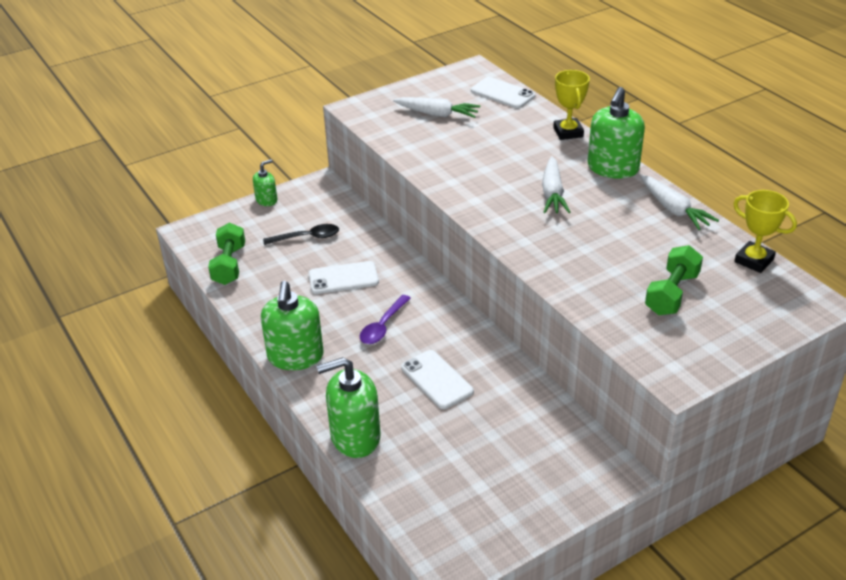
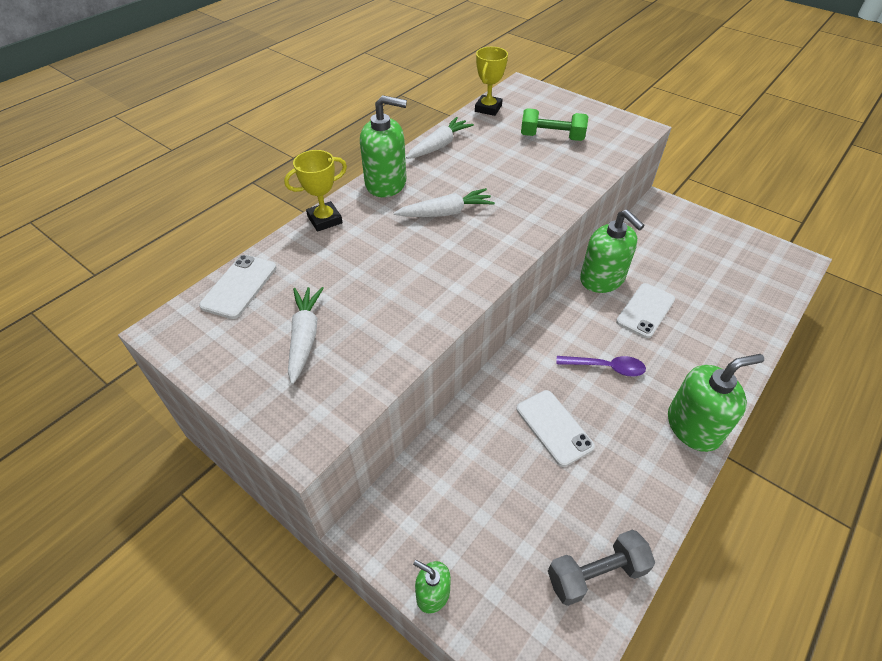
camera: 110 degrees left, 10 degrees up
green dumbbell [208,223,245,285] -> grey dumbbell [548,530,655,606]
black spoon [263,224,339,245] -> none
green soap dispenser [317,357,380,458] -> green soap dispenser moved to [580,209,645,293]

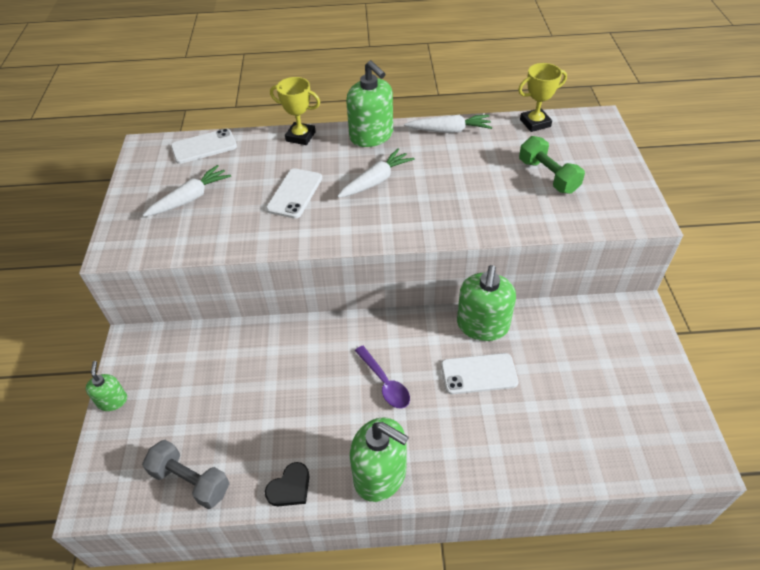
camera: 50 degrees right, 0 degrees up
white carrot [394,188,495,217] -> white carrot turned 75 degrees counterclockwise [337,148,415,198]
white phone [516,390,595,467] -> white phone moved to [266,168,322,219]
none -> black heart [265,462,309,506]

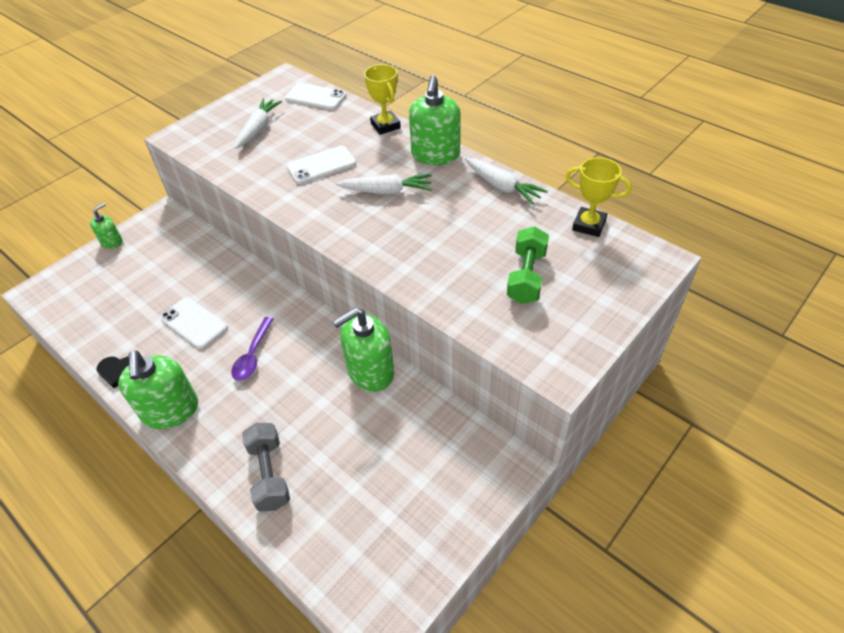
camera: 45 degrees right, 0 degrees up
grey dumbbell [142,440,230,509] -> grey dumbbell moved to [242,423,290,511]
white carrot [143,165,231,217] -> white carrot turned 75 degrees counterclockwise [235,98,282,148]
white phone [441,353,519,394] -> white phone moved to [160,297,228,349]

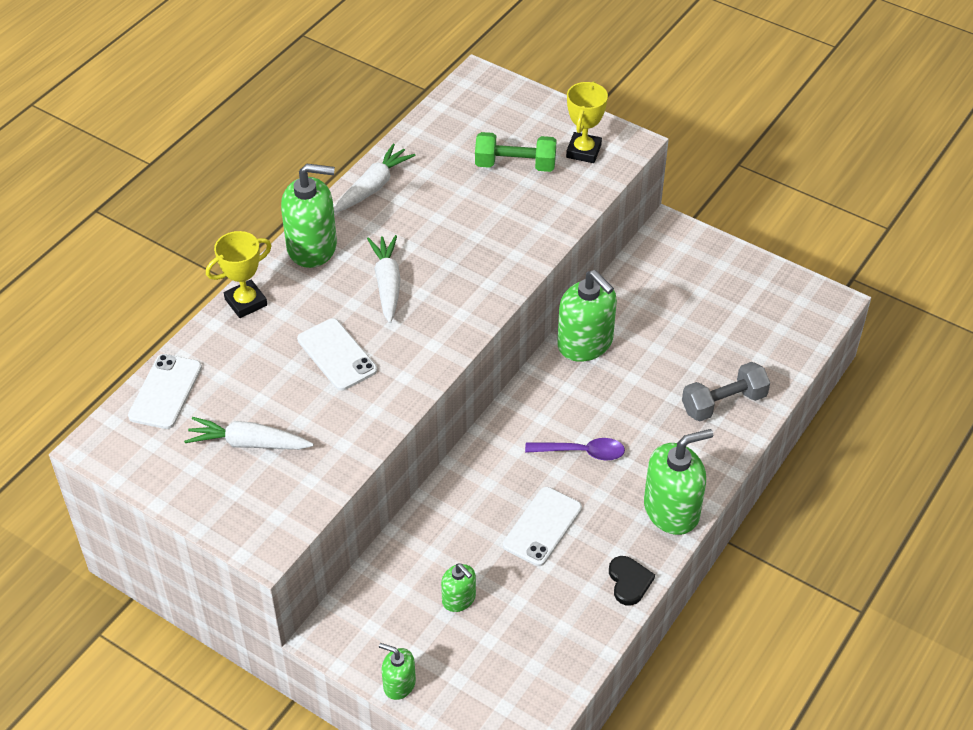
camera: 100 degrees left, 0 degrees up
yellow trophy [566,157,631,237] -> yellow trophy moved to [566,81,608,163]
none -> green soap dispenser [441,563,476,612]

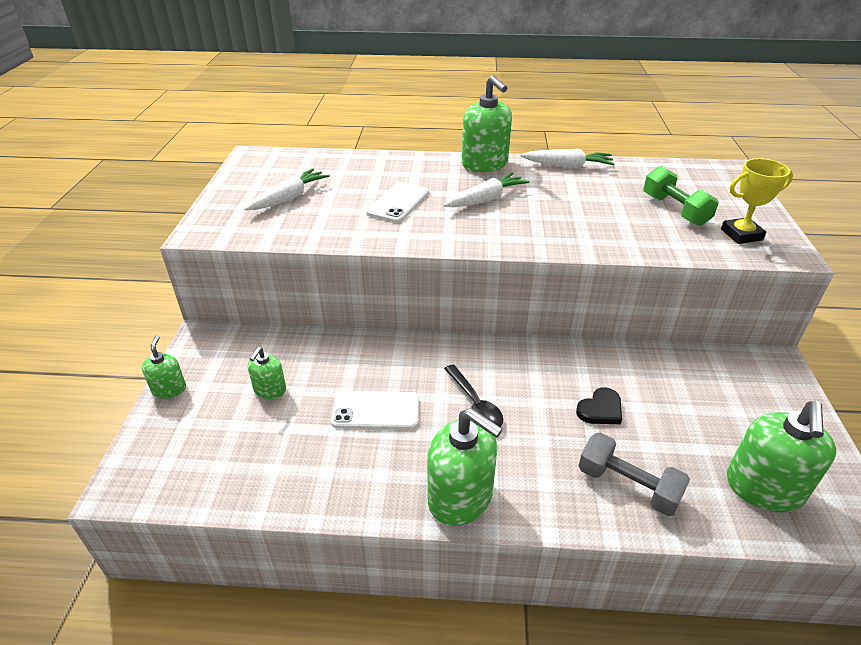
camera: 60 degrees right, 10 degrees down
white phone [128,354,202,429] -> none
white carrot [184,417,314,450] -> white carrot turned 60 degrees clockwise [244,168,330,211]
yellow trophy [206,231,272,318] -> none
purple spoon [525,438,625,460] -> black spoon [444,364,503,427]
green soap dispenser [557,270,617,362] -> green soap dispenser moved to [727,401,836,513]
black heart [609,556,655,606] -> black heart moved to [576,387,622,424]

